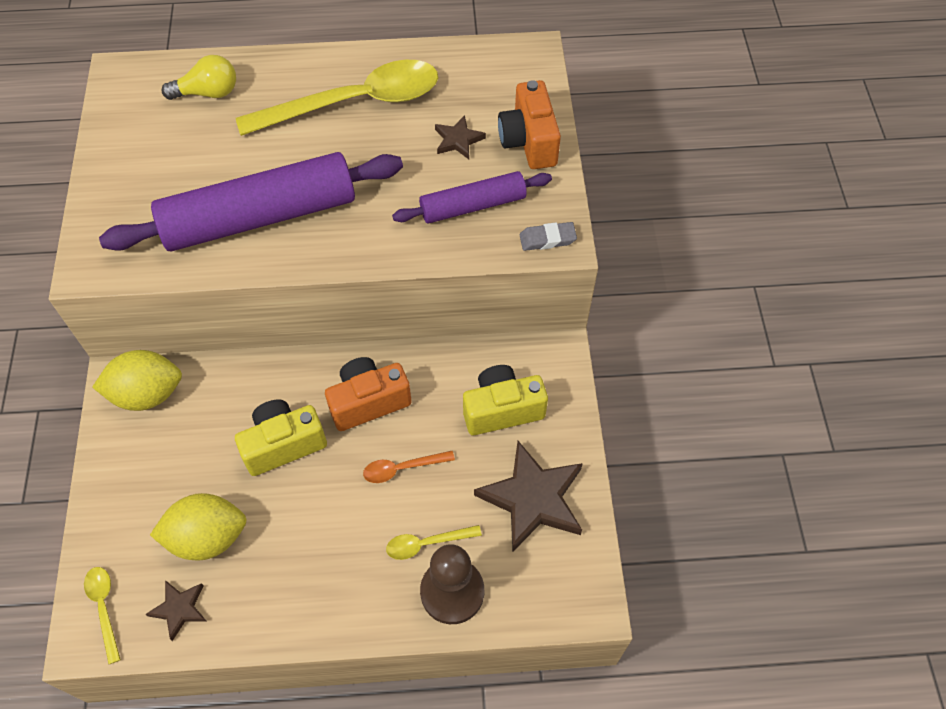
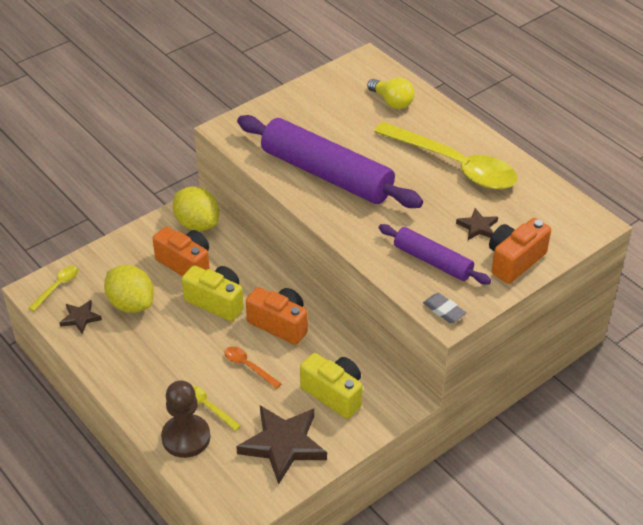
camera: 55 degrees right, 15 degrees down
none -> orange camera [152,226,210,276]

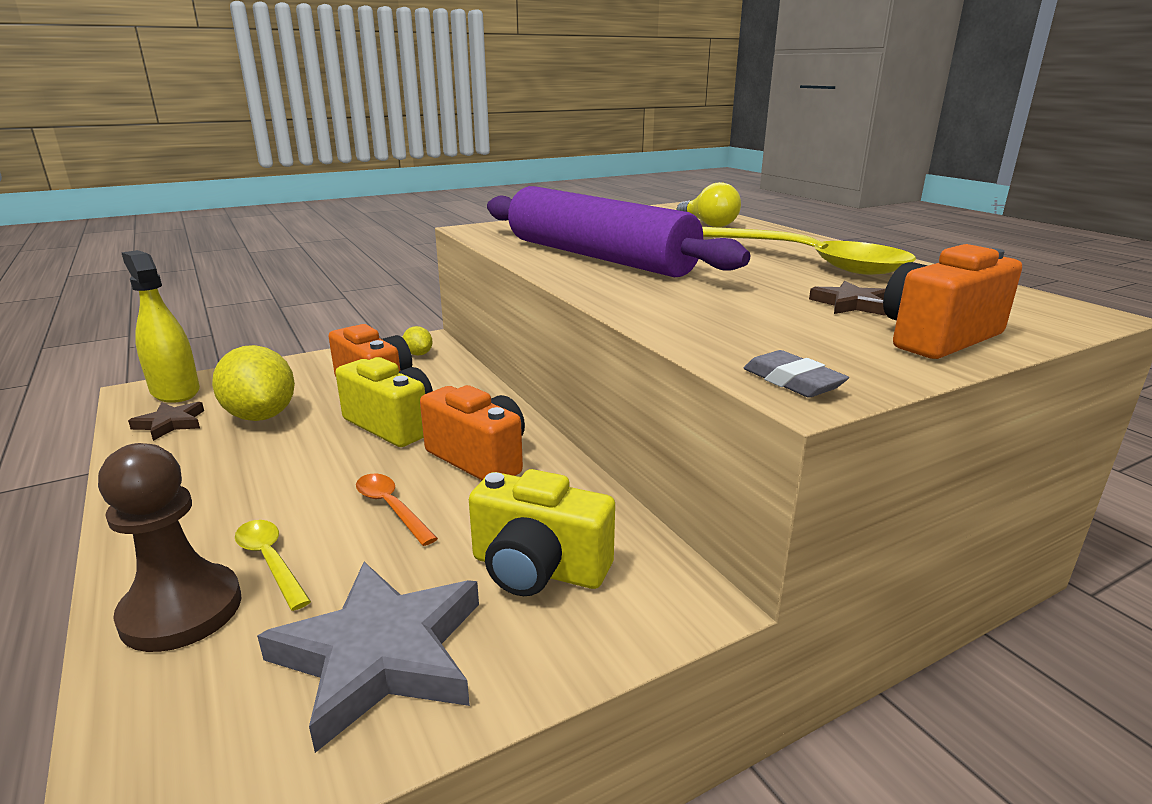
camera: 10 degrees right, 20 degrees down
yellow spoon [29,266,78,311] -> yellow spray bottle [121,250,200,403]
yellow lemon [173,186,219,231] -> yellow lemon [402,326,433,356], size x0.48
brown star [236,405,327,485] -> grey star [257,562,479,753]
yellow camera [300,353,363,419] -> yellow camera turned 150 degrees clockwise [469,469,615,596]
purple rolling pin [379,224,491,284] -> none

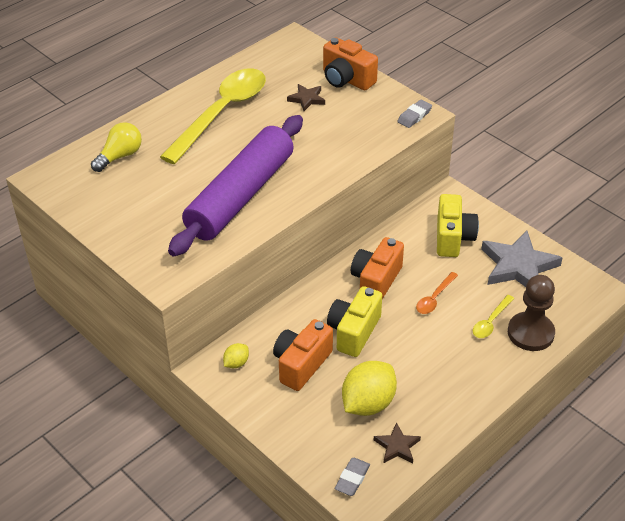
camera: 105 degrees left, 20 degrees up
yellow spray bottle [121,250,200,403] -> grey eraser [335,458,370,496]

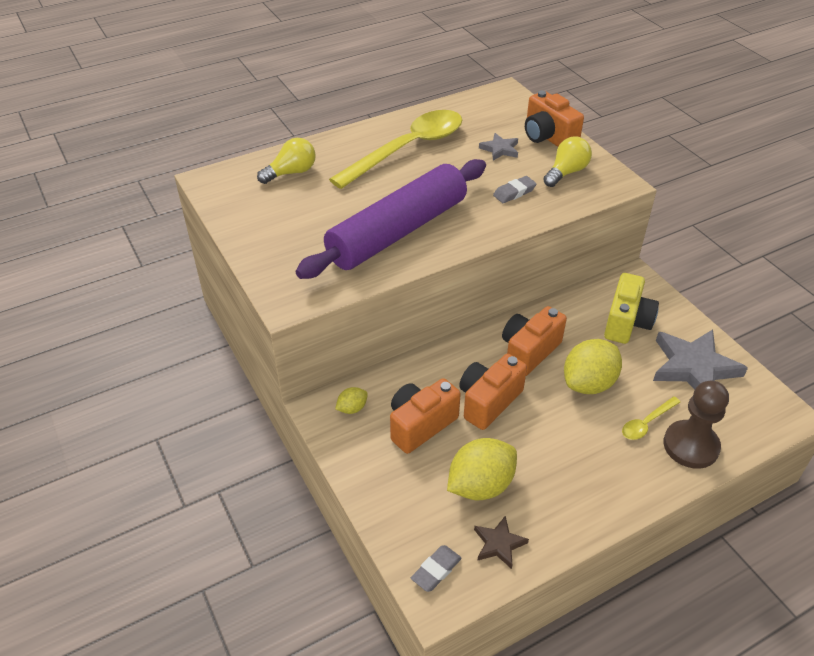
camera: 15 degrees right, 0 degrees up
brown star [287,84,325,111] -> grey star [479,133,518,161]
yellow camera [327,286,382,357] -> orange camera [459,354,527,430]
grey eraser [397,100,432,128] -> grey eraser moved to [493,176,537,203]
orange spoon [416,272,458,314] -> yellow lemon [564,339,622,394]
none -> yellow light bulb [543,136,592,187]

